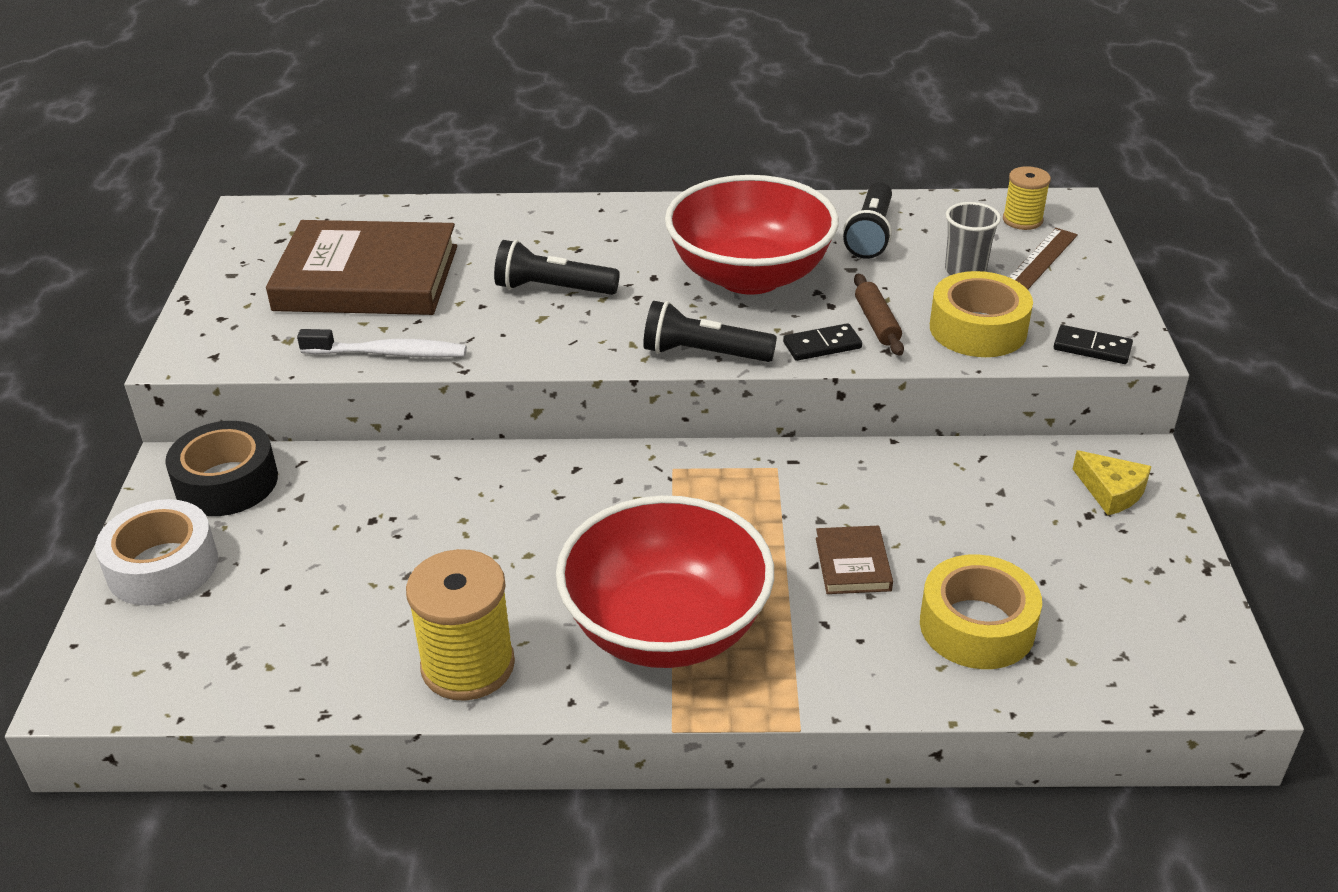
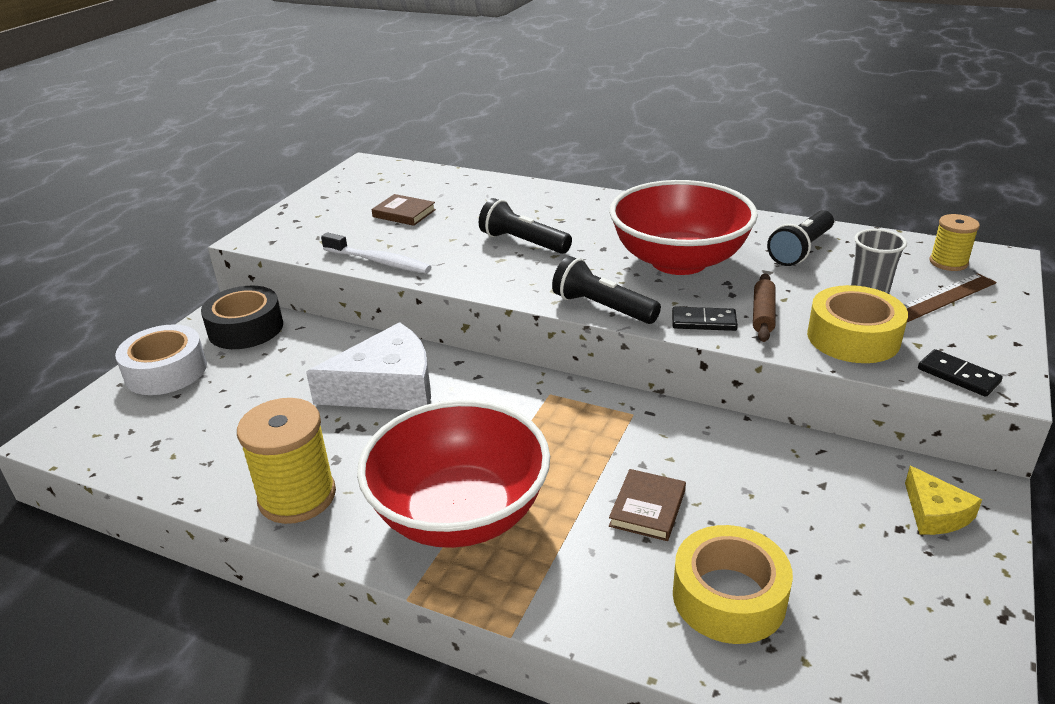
camera: 25 degrees right, 5 degrees down
brown book [266,220,457,315] -> brown book [371,194,436,226], size x0.42
none -> white cheese [306,322,431,410]

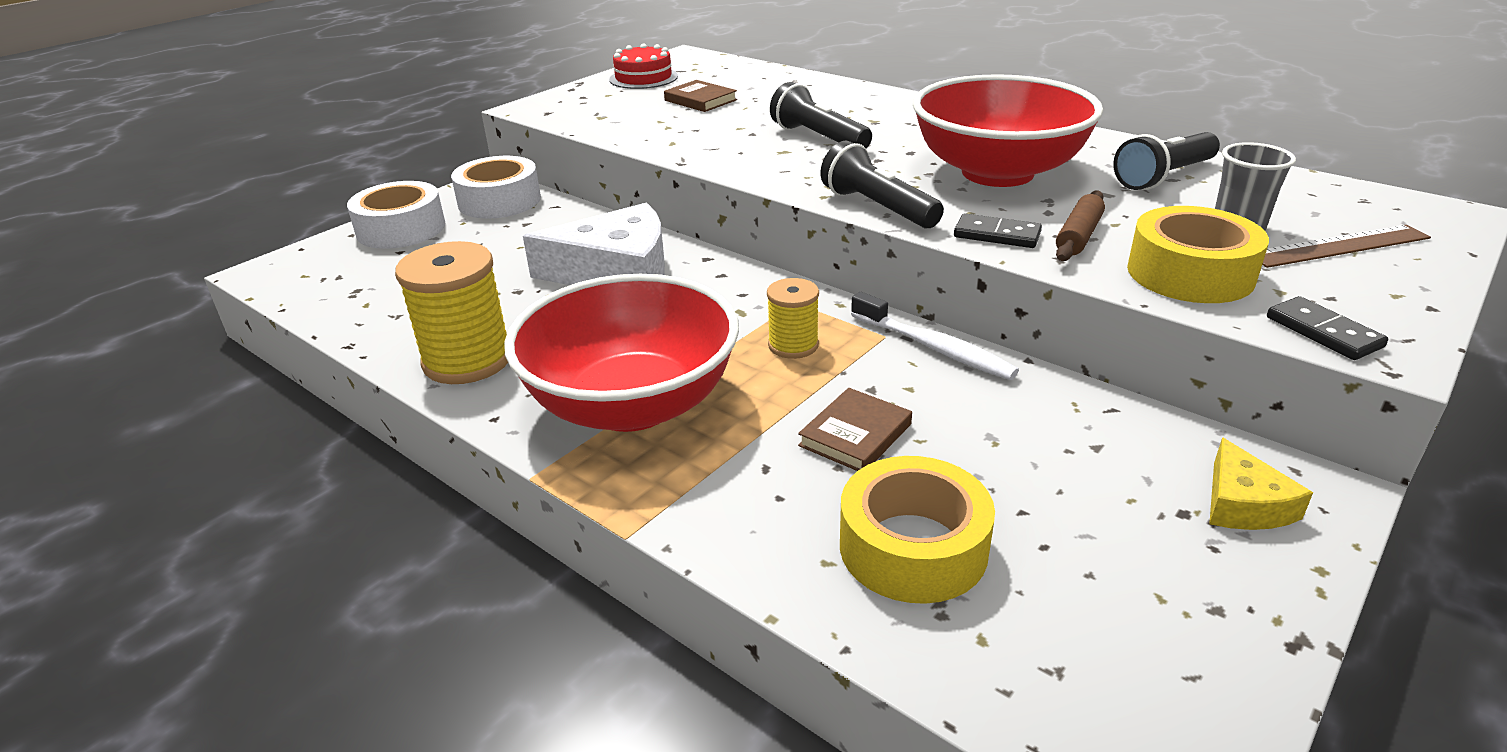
camera: 15 degrees right, 0 degrees up
black tape [201,286,283,349] -> white tape [451,156,541,218]
white toothbrush [321,232,431,273] -> white toothbrush moved to [851,292,1019,380]
yellow spool [930,214,980,271] -> yellow spool moved to [767,278,819,359]
none -> red cake [609,43,678,89]

